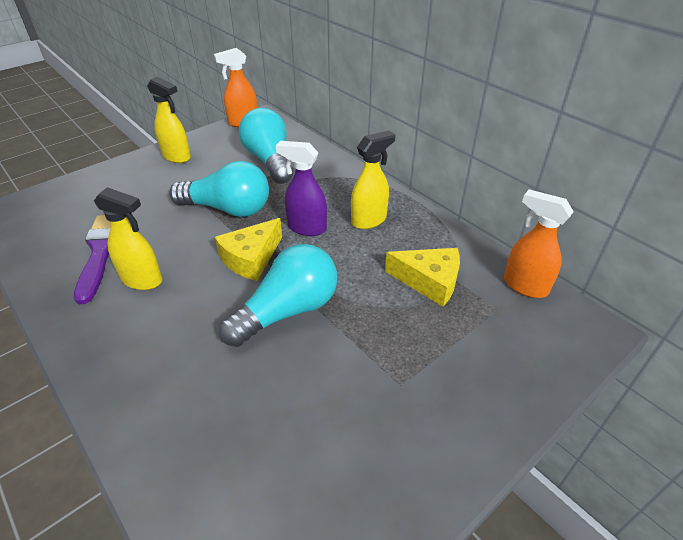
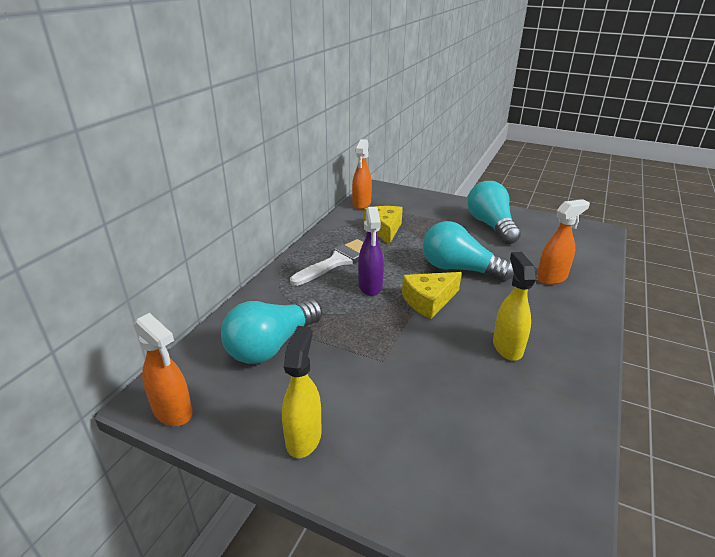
camera: 115 degrees left, 10 degrees down
purple brush [74,215,129,304] -> none
turquoise light bulb [169,161,269,217] -> turquoise light bulb moved to [467,181,521,244]
yellow cheese [215,218,282,281] -> yellow cheese turned 135 degrees clockwise [402,272,462,319]
yellow spray bottle [351,131,396,229] -> white brush [290,239,364,286]
none -> orange spray bottle [537,199,590,285]

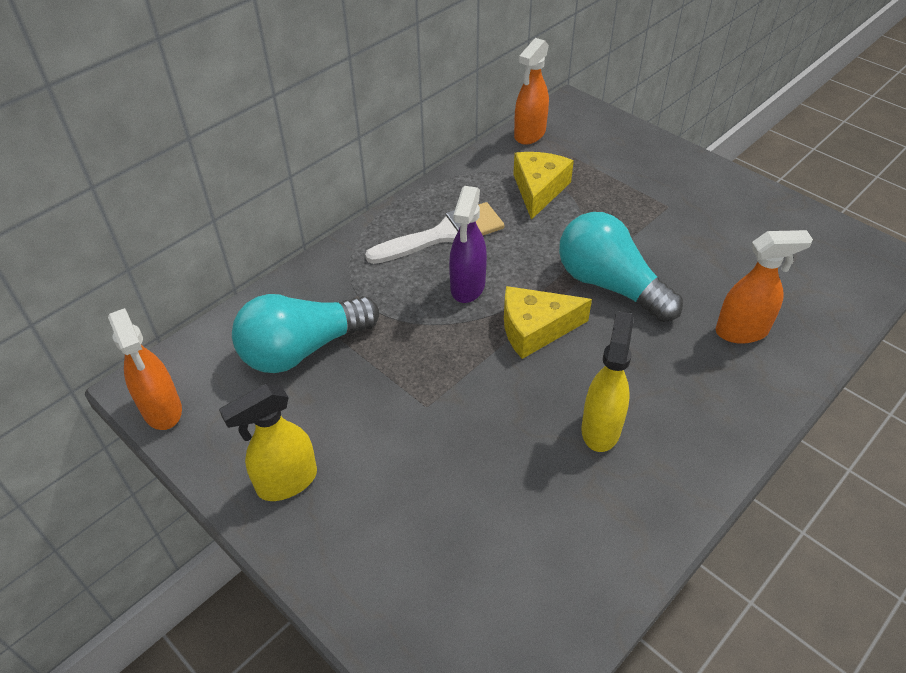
camera: 20 degrees right, 15 degrees up
yellow spray bottle [282,326,321,458] -> yellow spray bottle turned 150 degrees counterclockwise [219,384,317,501]
turquoise light bulb [467,181,521,244] -> none

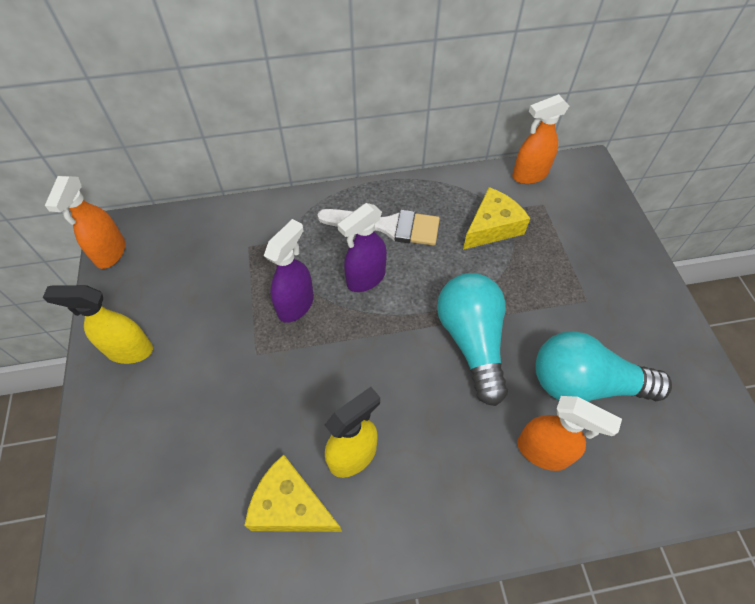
camera: 35 degrees right, 10 degrees up
turquoise light bulb [232,294,379,373] -> turquoise light bulb moved to [535,331,672,402]
yellow cheese [504,286,592,359] -> yellow cheese moved to [244,454,342,532]
none -> purple spray bottle [264,219,314,323]

